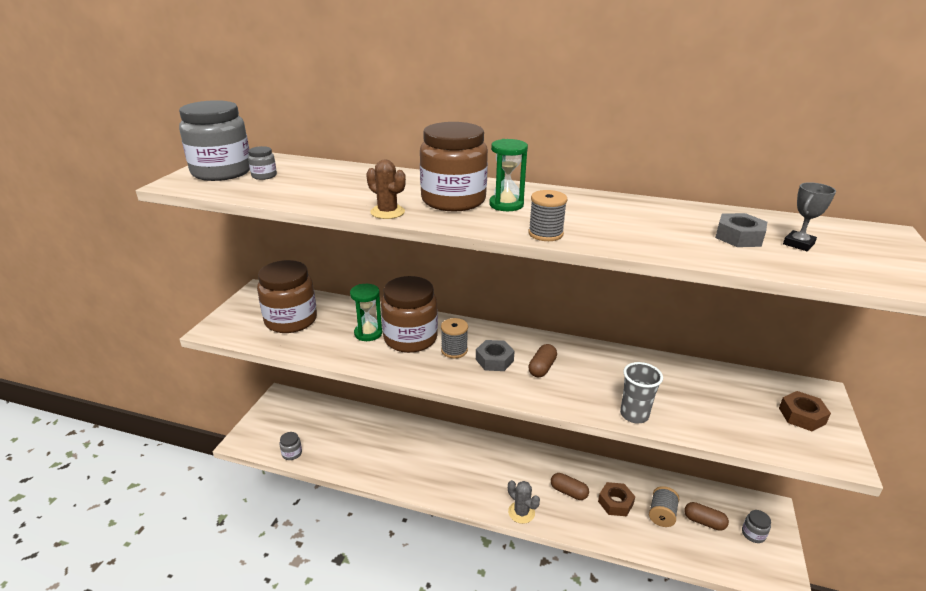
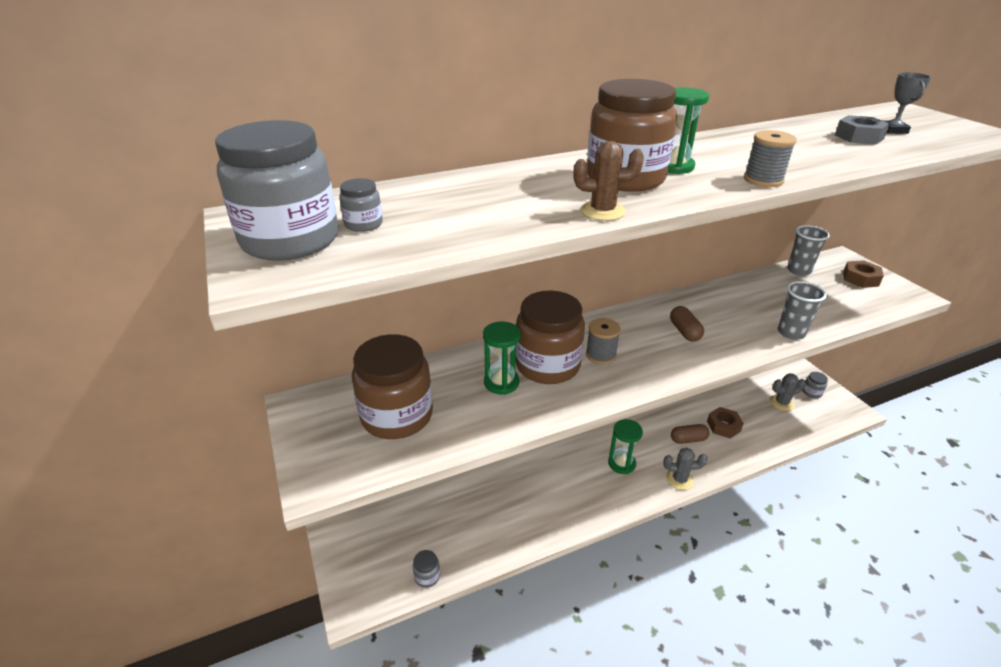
camera: 40 degrees left, 5 degrees up
grey nut [476,340,515,371] -> none
grey spool [649,486,679,527] -> none
brown capsule [684,502,729,531] -> grey cactus [770,373,805,411]
none -> green hourglass [608,419,643,474]
none -> grey cup [787,225,830,276]

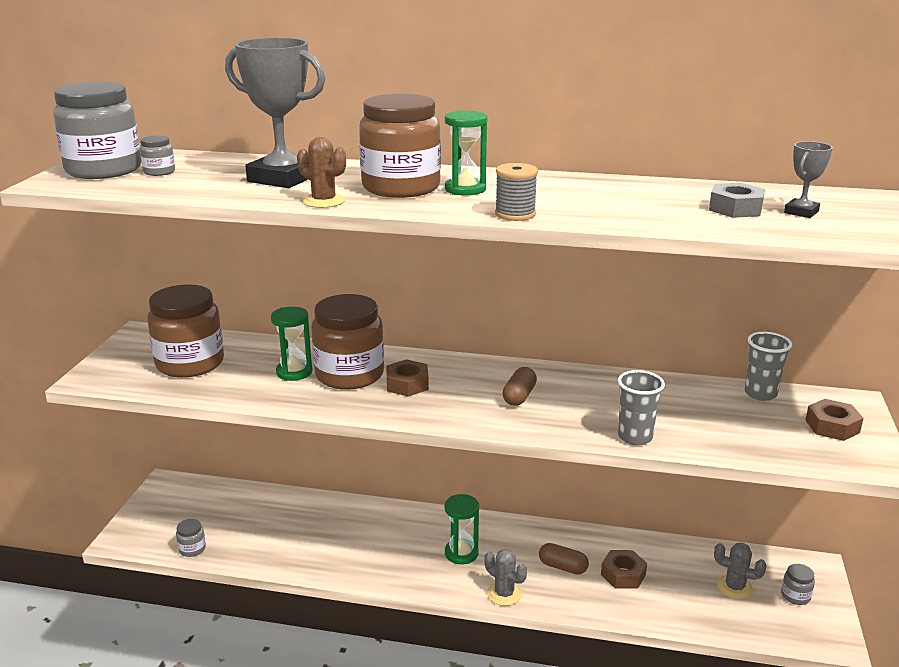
camera: 35 degrees right, 10 degrees down
grey spool [586,318,621,364] -> brown nut [386,359,429,397]
none -> grey trophy [225,38,325,188]

